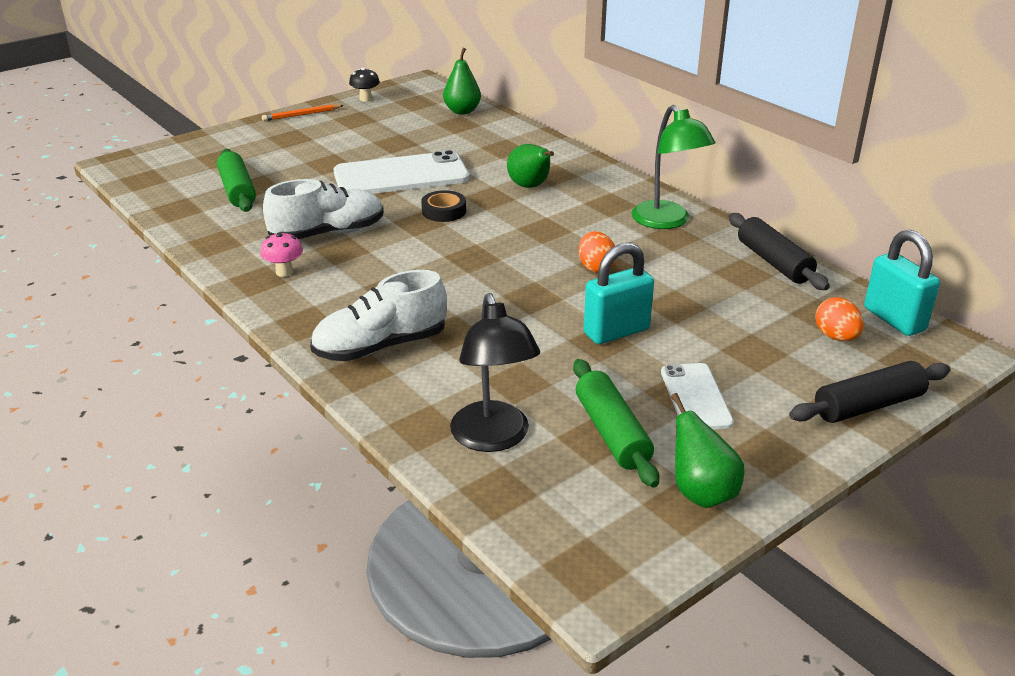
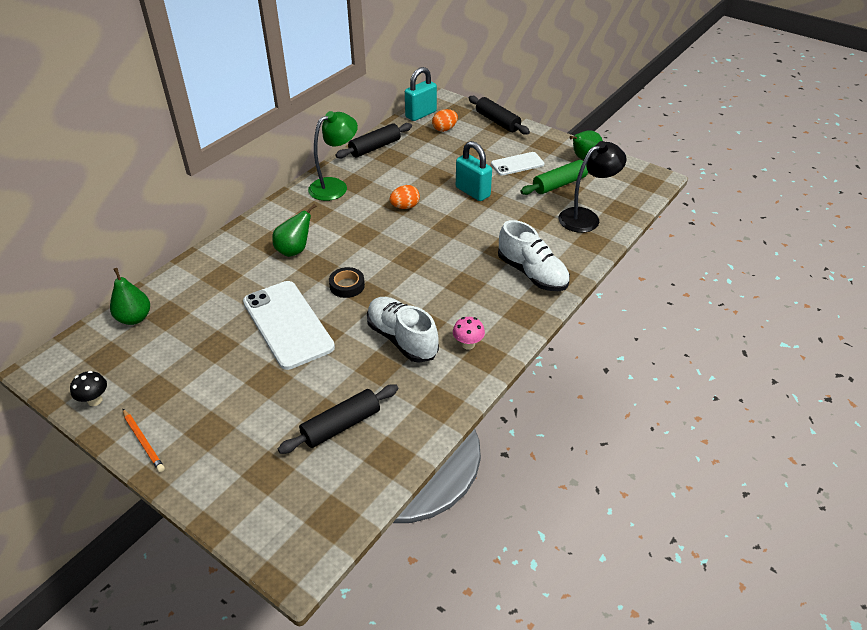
camera: 105 degrees left, 10 degrees up
green rolling pin [217,149,256,212] -> black rolling pin [278,384,398,454]

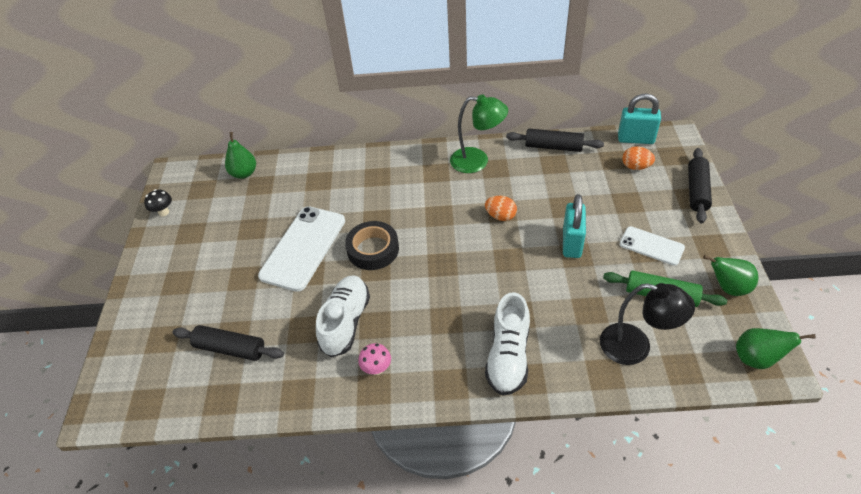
camera: 55 degrees right, 5 degrees up
orange pencil [123,409,165,472] -> none
green pear [272,204,317,257] -> green pear moved to [736,328,816,369]
black tape [329,267,365,298] -> black tape [345,221,399,270], size x1.57

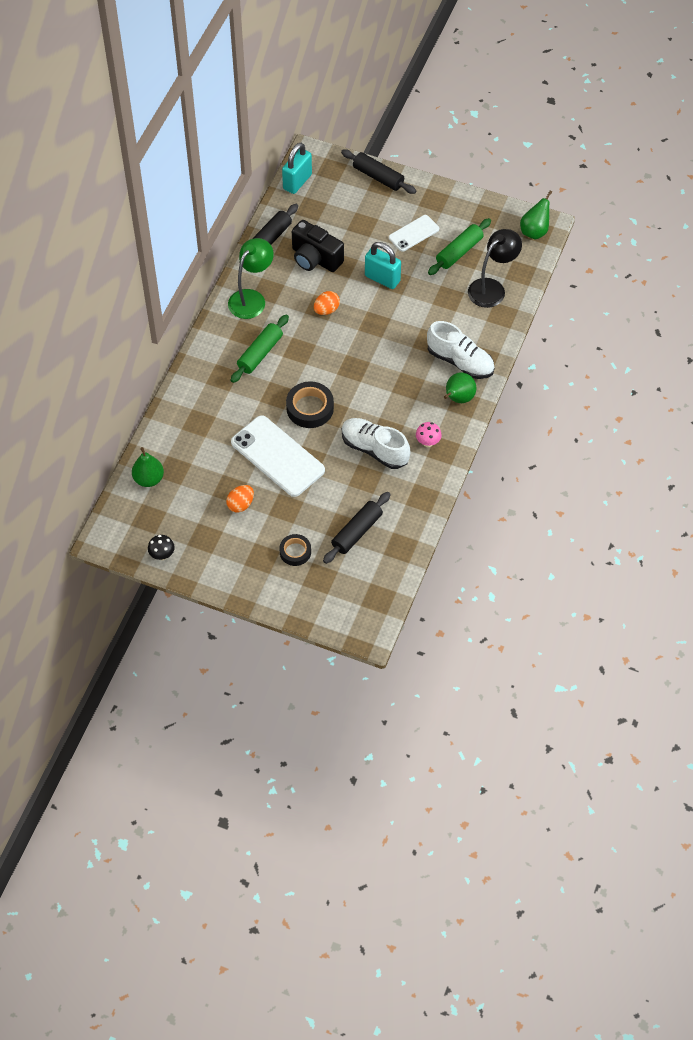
camera: 70 degrees left, 10 degrees up
orange egg [622,146,655,170] -> orange egg moved to [226,485,254,513]
green pear [703,255,758,296] -> green pear moved to [444,372,476,403]
none -> green rolling pin [231,315,289,383]
none -> black tape [279,534,311,566]
none -> black camera [292,220,344,272]

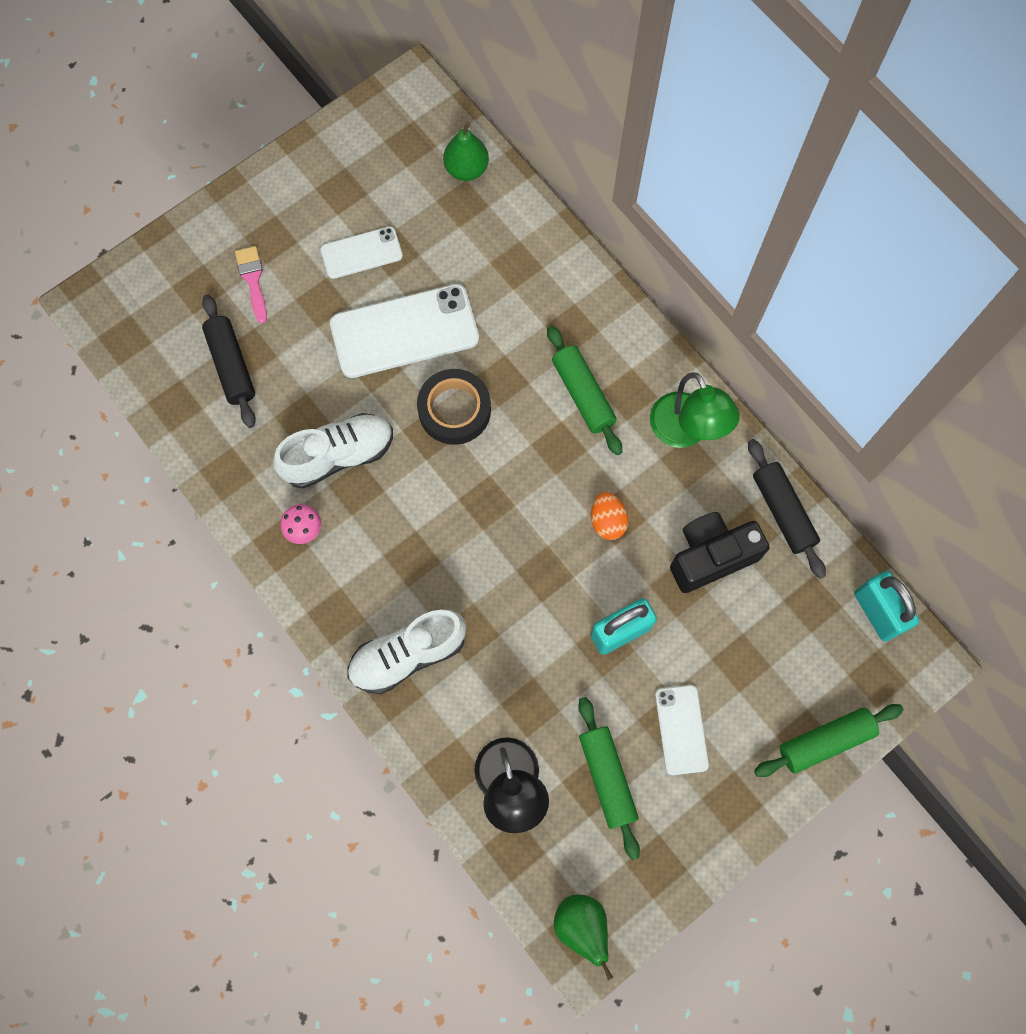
camera: 120 degrees right, 15 degrees up
black mushroom [148,535,175,560] -> none
orange egg [226,485,254,513] -> white phone [320,226,403,279]
black tape [279,534,311,566] -> pink brush [235,246,267,324]
black rolling pin [341,149,416,194] -> green rolling pin [754,704,904,777]
green pear [444,372,476,403] -> none

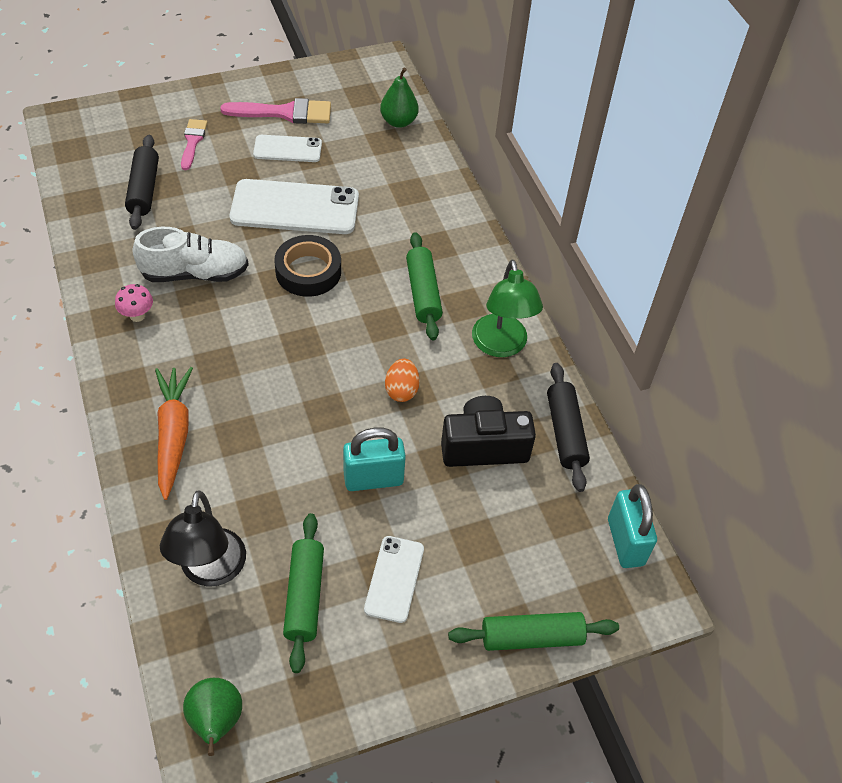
camera: 15 degrees right, 20 degrees down
white shoe [348,609,466,694] -> orange carrot [155,367,193,500]
none -> pink brush [220,98,331,124]

